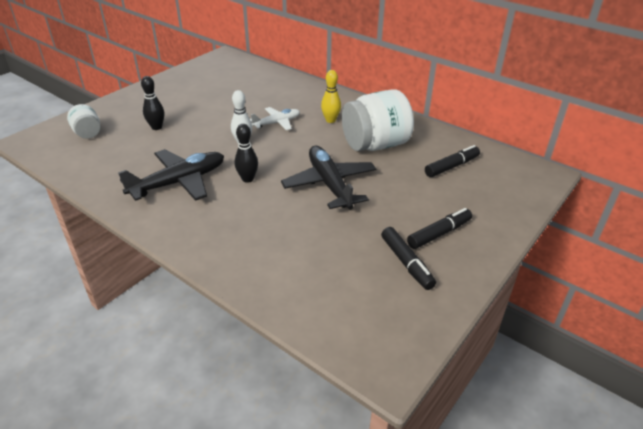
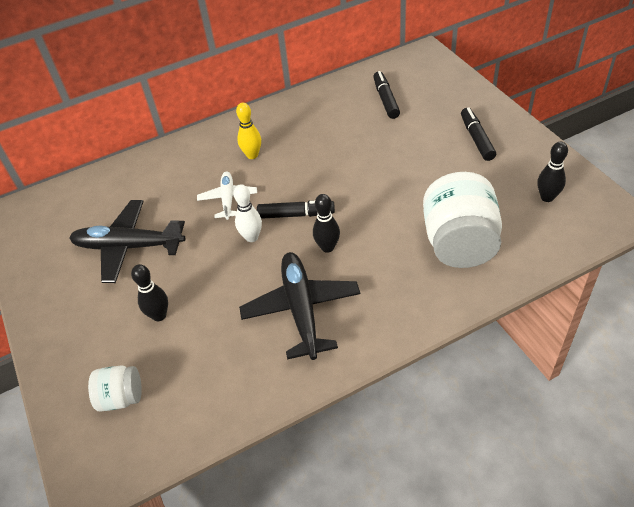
camera: 60 degrees left, 10 degrees up
black plane [281,146,376,209] -> black plane moved to [69,200,185,283]
white jar [342,89,414,151] -> white jar moved to [423,172,502,268]
black marker [381,227,436,290] -> black marker moved to [257,201,335,219]
none -> black bowling pin [537,142,568,202]

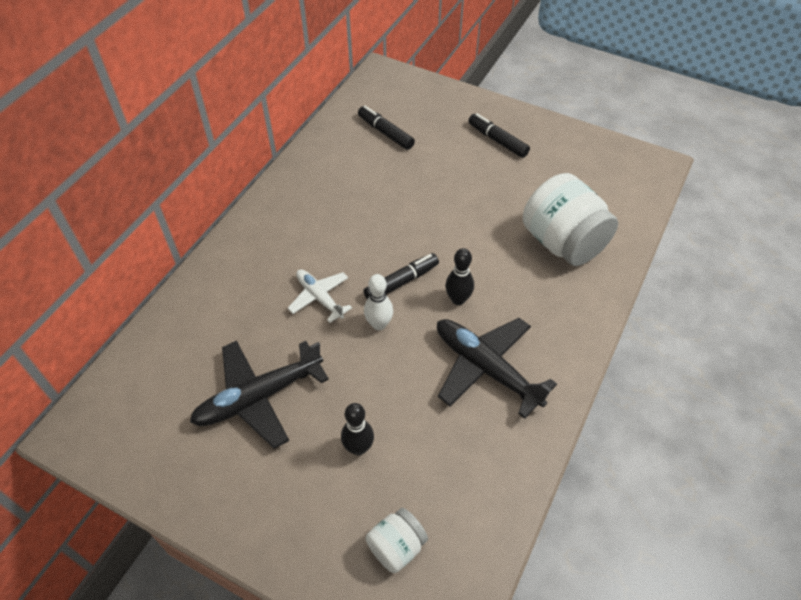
camera: 40 degrees left, 5 degrees up
yellow bowling pin [236,103,261,159] -> none
black bowling pin [537,142,568,202] -> none

